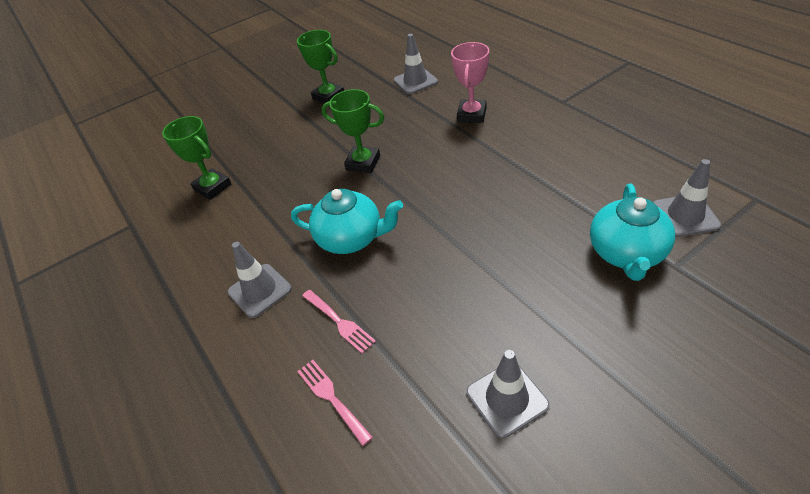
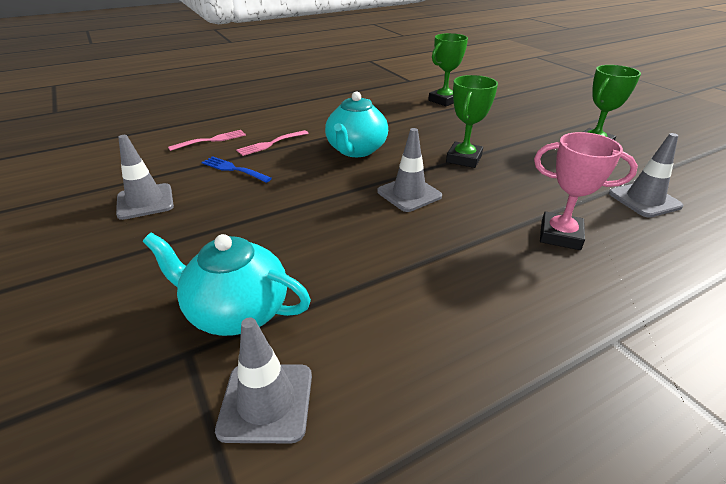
camera: 90 degrees right, 10 degrees down
grey traffic cone [228,242,292,318] -> grey traffic cone moved to [377,128,442,212]
none -> blue fork [201,156,272,183]

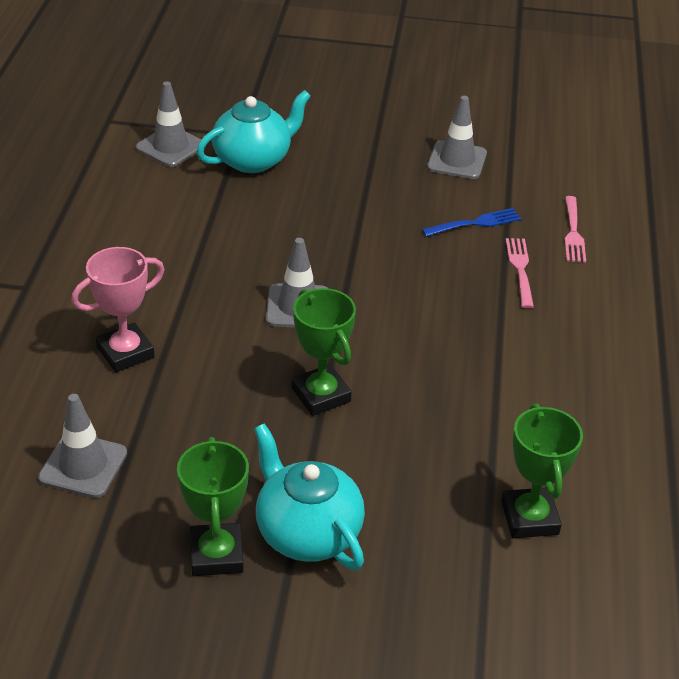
camera: 125 degrees right, 5 degrees up
turquoise teapot [325,92,388,157] -> turquoise teapot moved to [254,423,365,570]

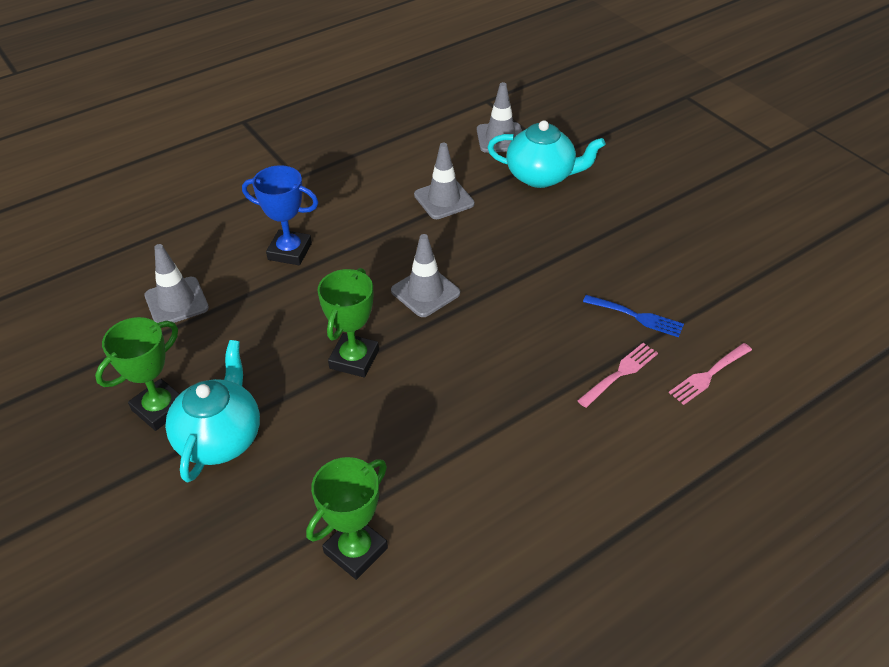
camera: 50 degrees right, 5 degrees up
pink trophy [71,247,164,372] -> blue trophy [242,165,319,265]
grey traffic cone [427,96,487,179] -> grey traffic cone moved to [414,143,474,219]

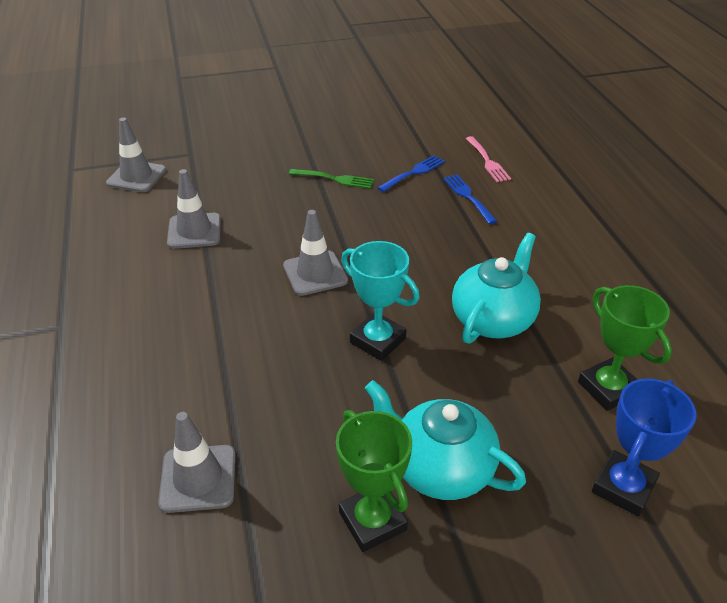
camera: 70 degrees left, 5 degrees down
blue trophy [242,165,319,265] -> blue trophy moved to [592,378,697,517]
green trophy [317,268,379,378] -> turquoise trophy [341,241,420,361]
turquoise teapot [487,120,605,188] -> turquoise teapot moved to [452,233,541,344]
pink fork [577,343,658,408] -> blue fork [443,174,497,224]
none -> green fork [289,169,374,189]

